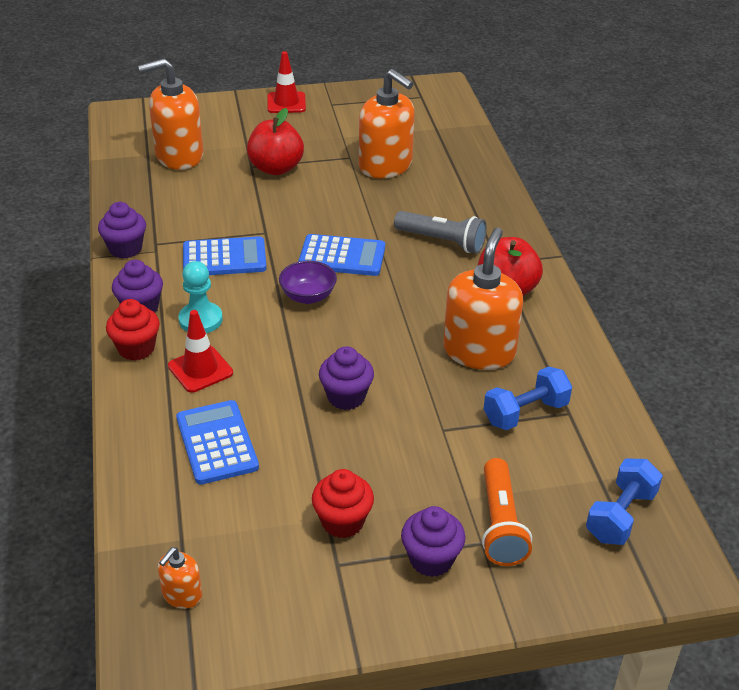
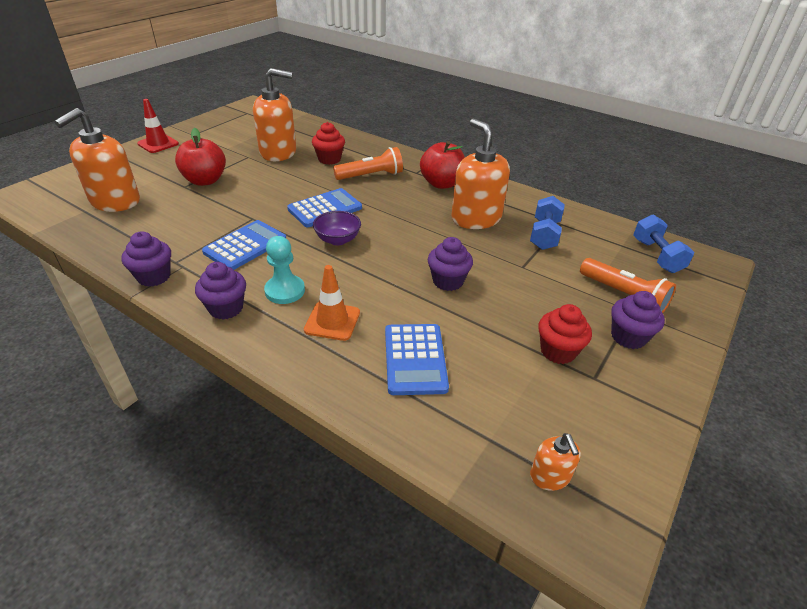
camera: 45 degrees left, 0 degrees up
red cupcake [106,299,160,361] -> red cupcake moved to [312,122,345,165]
red traffic cone [168,310,233,393] -> orange traffic cone [304,265,360,341]
blue calculator [176,400,259,485] -> blue calculator turned 120 degrees counterclockwise [385,324,449,395]
grey flashlight [394,211,487,253] -> orange flashlight [333,147,403,180]

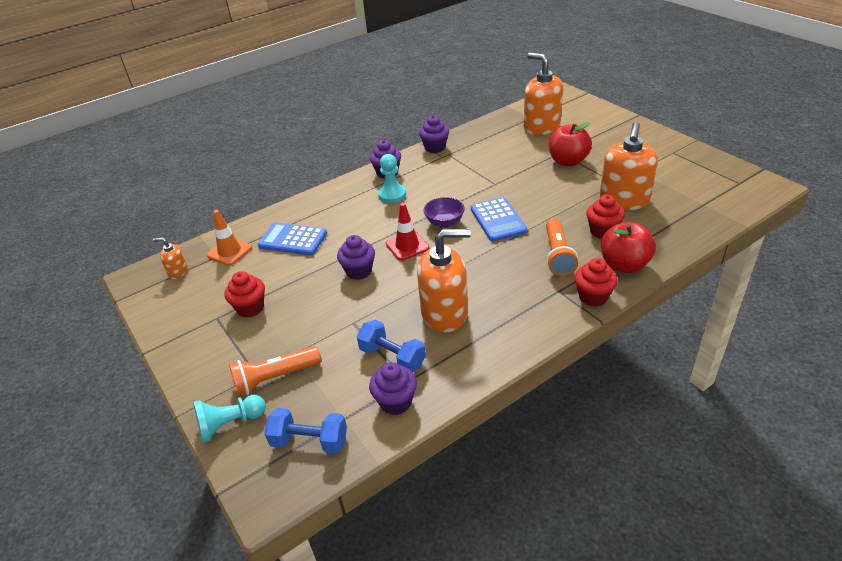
camera: 115 degrees right, 0 degrees up
red traffic cone [137,99,179,153] -> red traffic cone moved to [386,203,430,261]
blue calculator [202,220,286,270] -> none
orange traffic cone [304,265,360,341] -> orange traffic cone moved to [207,210,252,266]
red apple [420,141,465,189] -> red apple moved to [601,222,656,273]
purple cupcake [611,291,665,349] -> purple cupcake moved to [369,362,417,415]
none -> turquoise pawn [193,395,266,443]
none -> red cupcake [574,258,618,307]

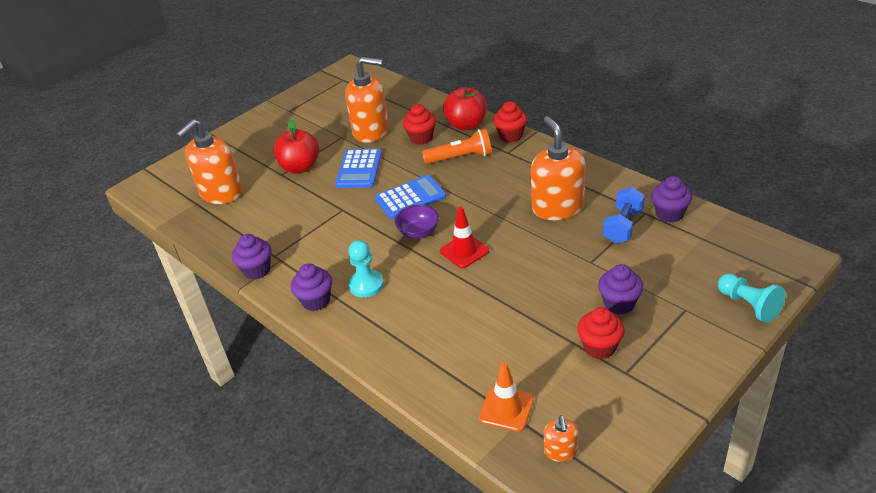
camera: 100 degrees left, 0 degrees up
orange flashlight [229,346,322,396] -> none
blue calculator [258,222,327,255] -> blue calculator moved to [335,149,382,188]
blue dumbbell [264,408,347,454] -> none
purple cupcake [337,235,375,280] -> purple cupcake moved to [598,264,644,315]

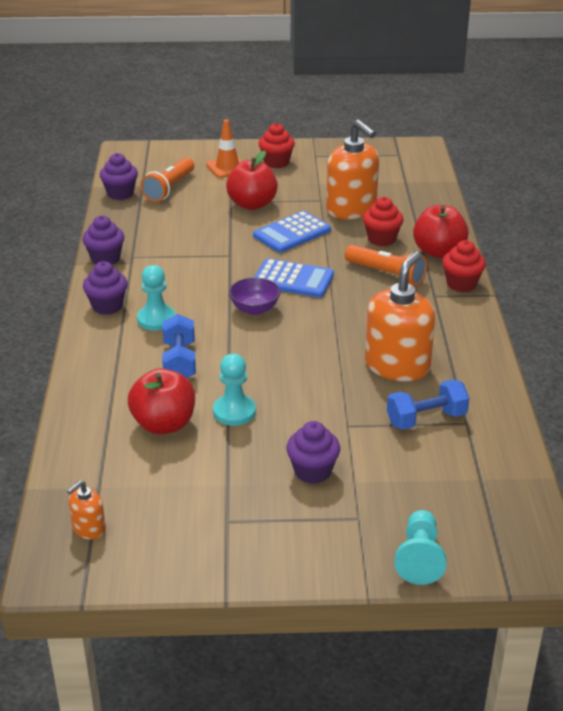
camera: 40 degrees right, 5 degrees down
orange soap dispenser [176,119,242,204] -> orange flashlight [140,158,194,202]
red traffic cone [440,206,489,268] -> none
orange traffic cone [479,362,534,432] -> orange traffic cone moved to [206,119,242,178]
red cupcake [577,307,625,359] -> red cupcake moved to [259,123,295,168]
purple cupcake [651,176,692,223] -> purple cupcake moved to [100,153,138,200]
none -> red apple [128,368,195,434]
none -> blue dumbbell [162,314,196,378]
none -> turquoise pawn [213,354,256,426]

